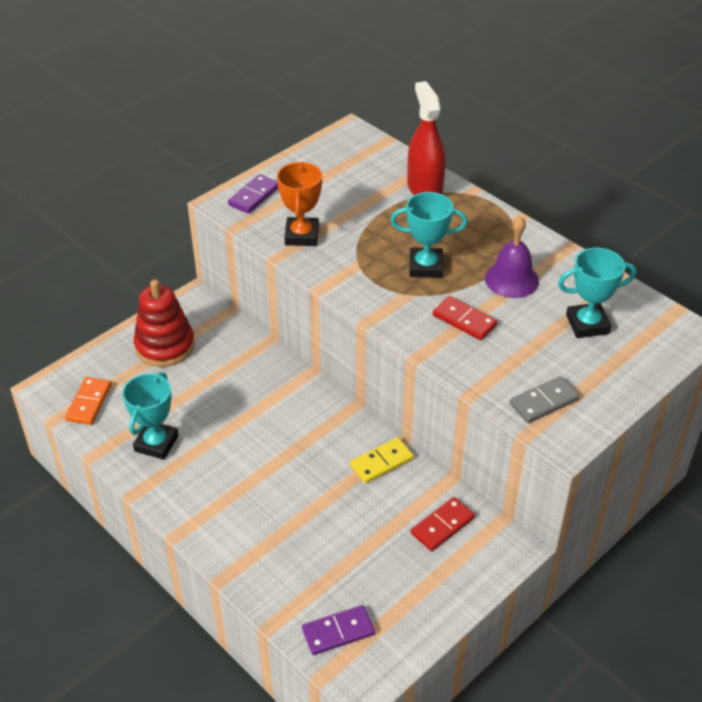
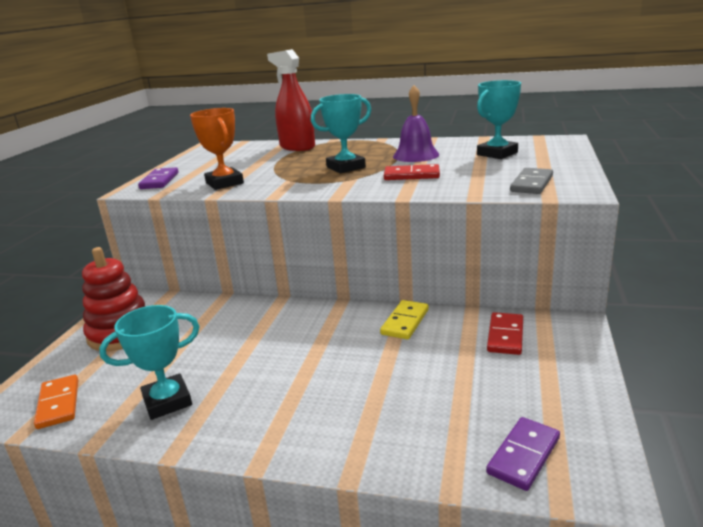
camera: 30 degrees left, 20 degrees down
turquoise trophy [122,372,179,460] -> turquoise trophy turned 75 degrees clockwise [99,305,200,420]

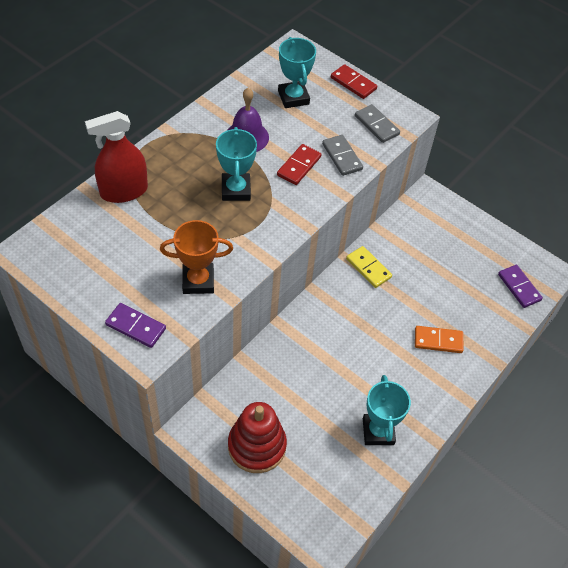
camera: 70 degrees left, 30 degrees up
orange domino [34,375,78,429] -> orange domino moved to [415,326,464,353]
red domino [487,312,523,355] -> red domino moved to [331,64,377,99]
none -> grey domino [322,135,363,176]

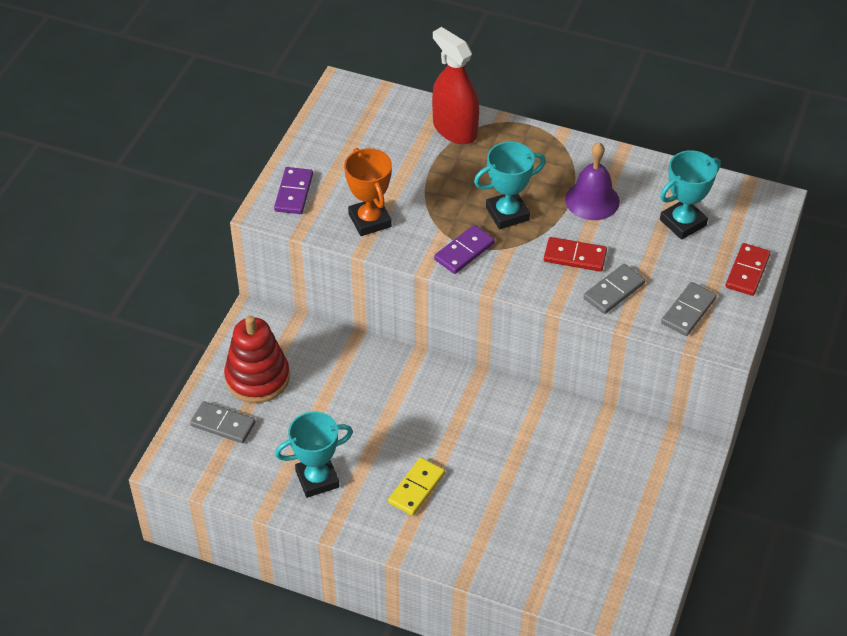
camera: 75 degrees right, 5 degrees down
yellow domino [346,246,392,288] -> yellow domino moved to [388,457,445,516]
orange domino [415,326,464,353] -> none
purple domino [498,265,543,308] -> purple domino moved to [434,225,495,274]
none -> grey domino [190,401,256,443]

